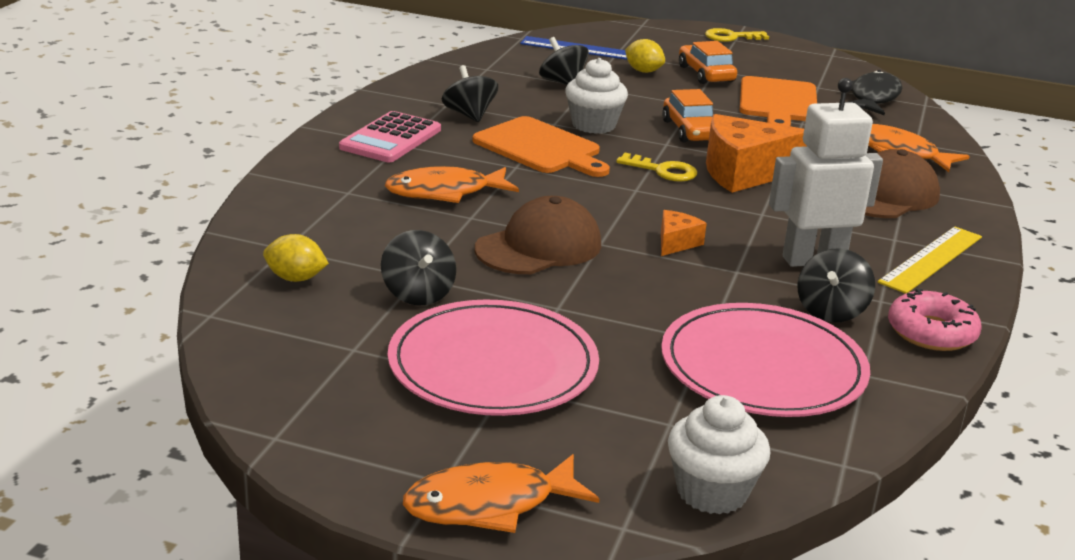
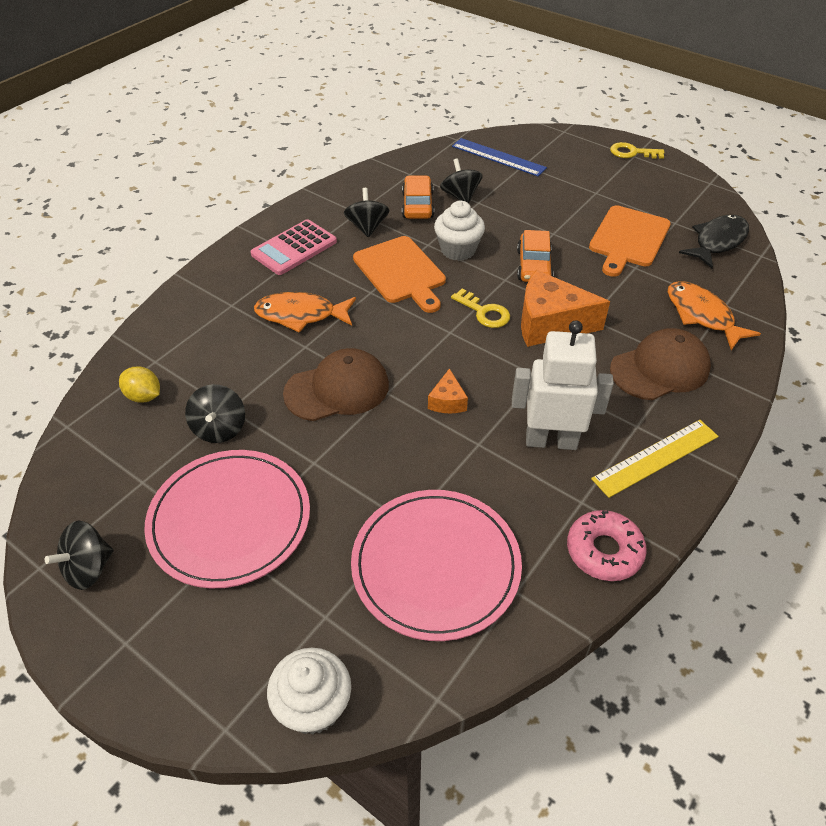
camera: 20 degrees right, 20 degrees up
orange fish [403,454,599,533] -> none
yellow lemon [625,39,665,73] -> none
orange cheese [661,210,707,256] -> orange cheese turned 135 degrees clockwise [428,368,468,413]
orange car [679,41,737,84] -> orange car moved to [402,175,434,219]
black spinning top [797,248,875,322] -> black spinning top moved to [45,520,114,590]

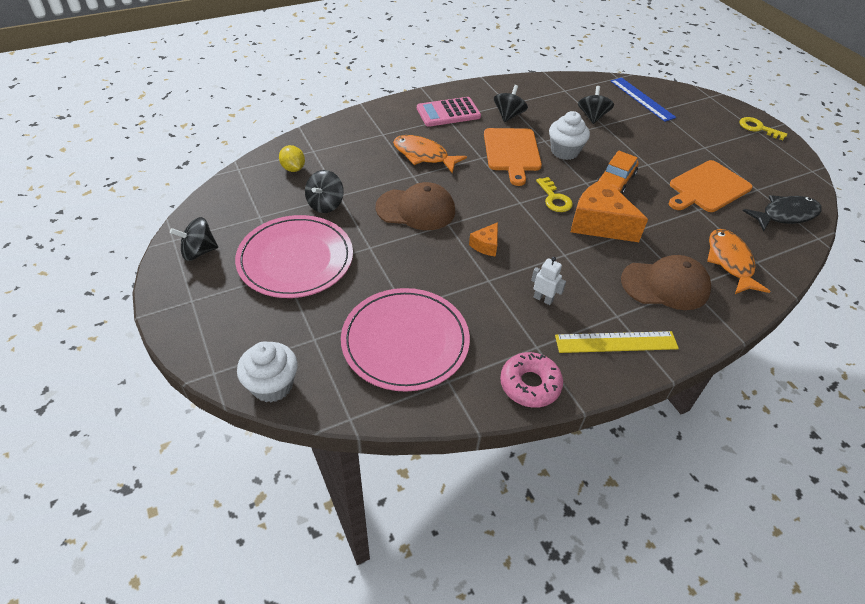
camera: 25 degrees right, 0 degrees up
orange car [402,175,434,219] -> none
white robot [512,320,614,450] -> white robot [531,257,566,305], size x0.46

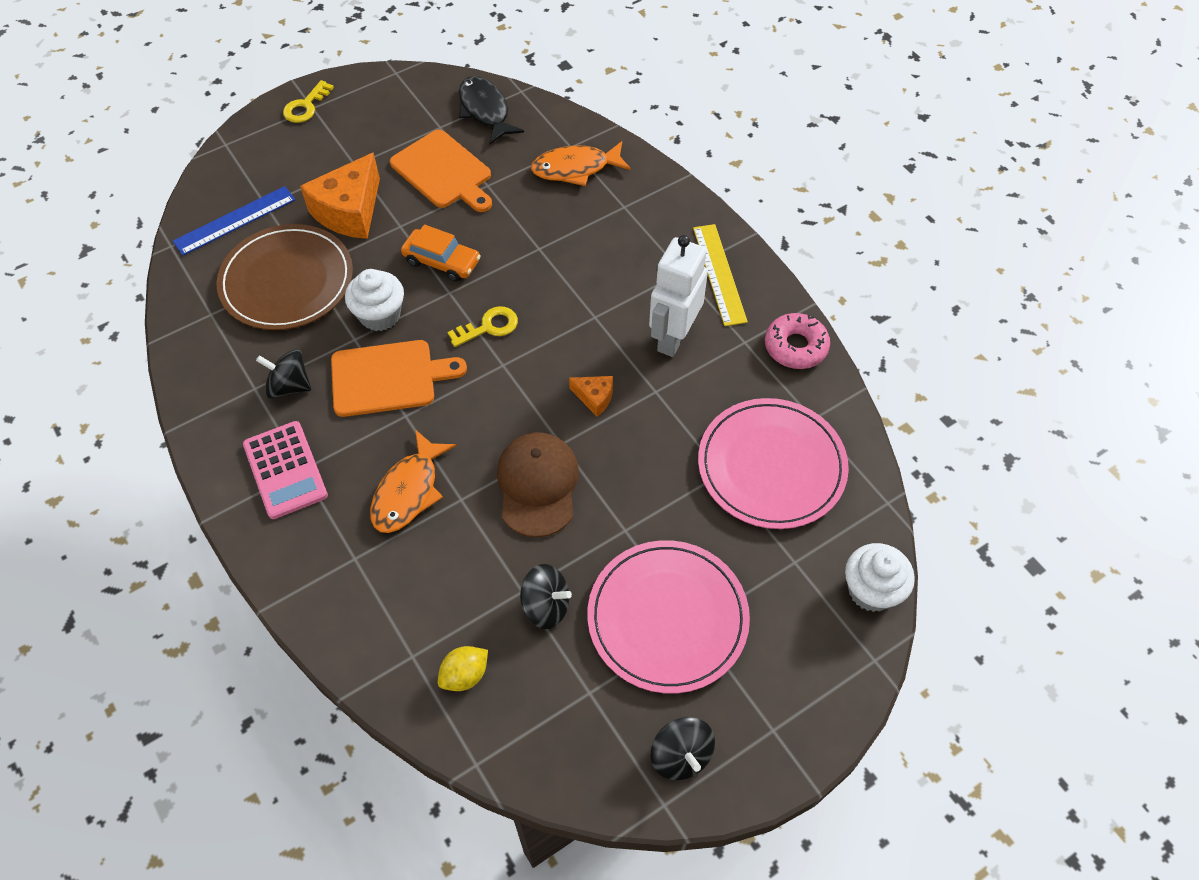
camera: 95 degrees left, 10 degrees up
white robot [531,257,566,305] -> white robot [649,235,708,357], size x2.16
orange cheese [571,179,648,242] -> orange cheese moved to [300,152,380,239]
black spinning top [578,86,614,124] -> brown plate [216,224,353,330]
brown cap [621,255,711,310] -> none

